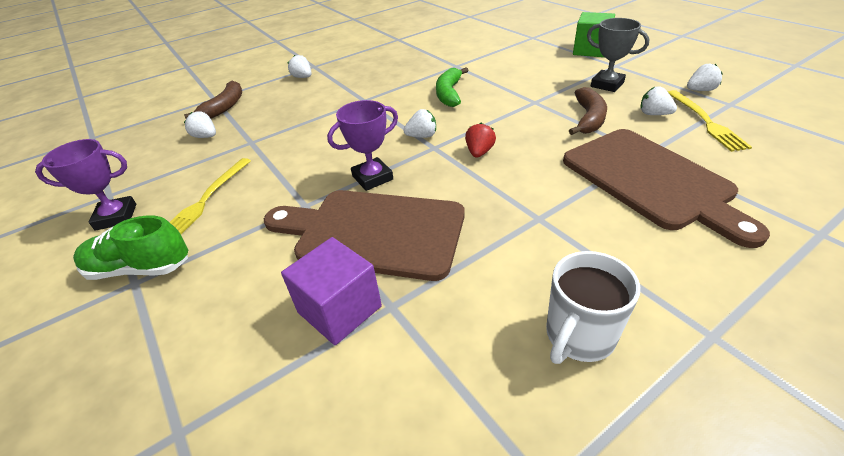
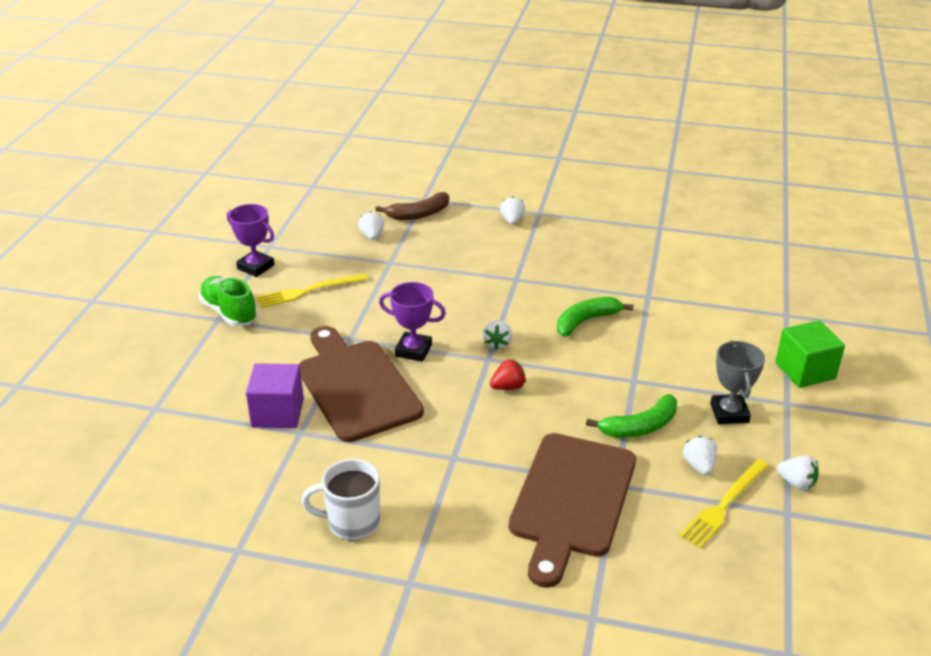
camera: 45 degrees right, 5 degrees down
white strawberry [403,109,436,138] -> white strawberry turned 60 degrees clockwise [482,320,512,350]
brown banana [569,87,607,135] -> green banana [586,394,677,438]

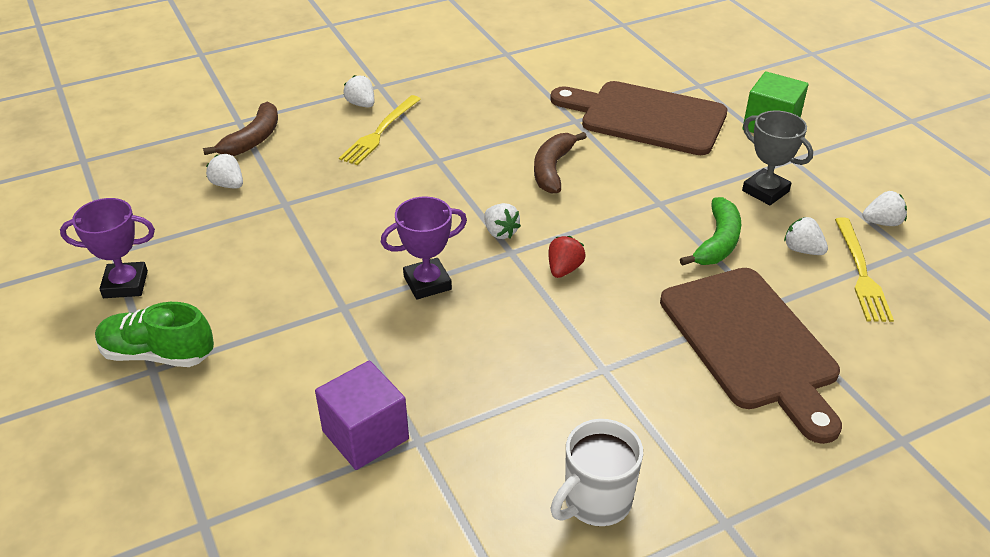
camera: 40 degrees left, 5 degrees up
yellow fork [257,273,368,308] -> yellow fork moved to [339,95,421,165]
brown cutting board [299,326,424,442] -> brown cutting board moved to [550,81,727,155]
green banana [557,297,634,337] -> brown banana [534,132,587,194]

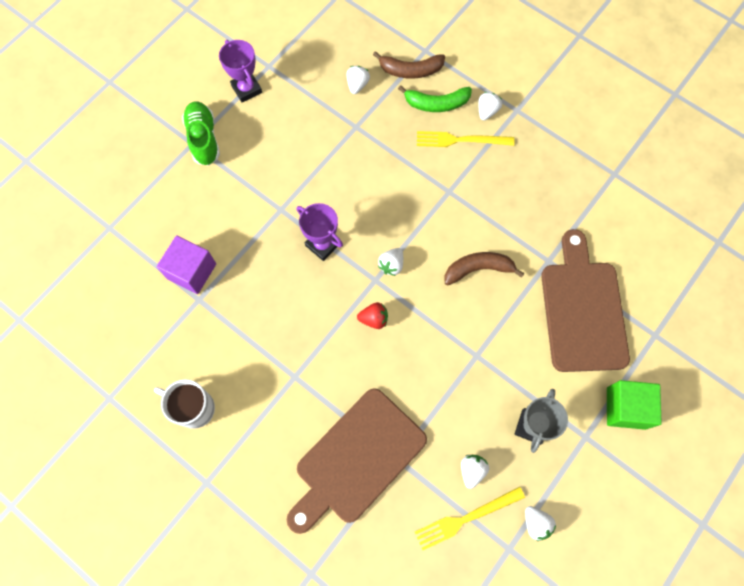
camera: 65 degrees right, 30 degrees up
green banana [680,197,741,266] -> green banana moved to [398,85,472,112]

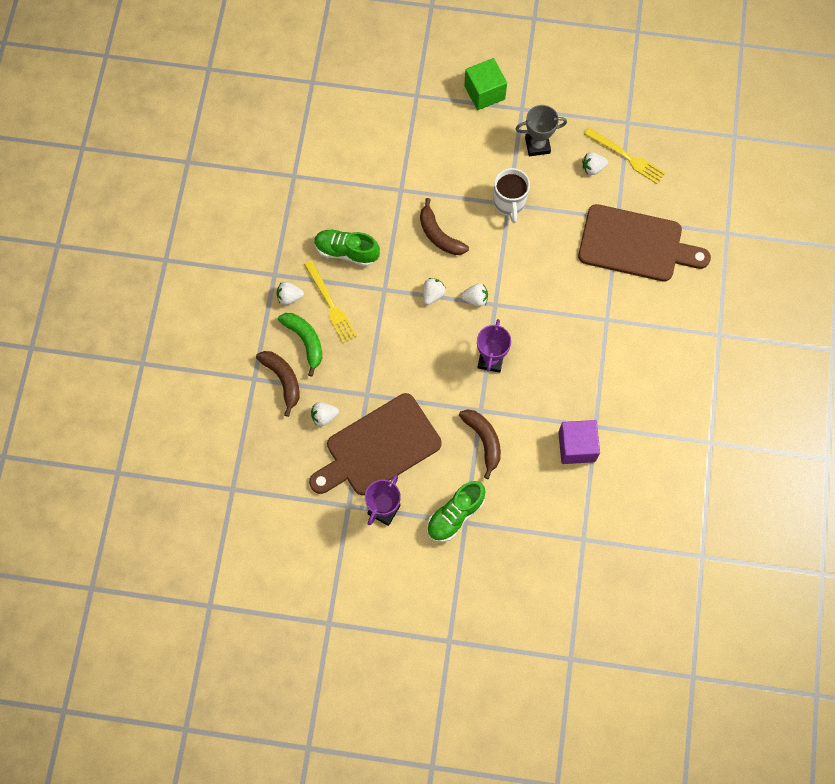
camera: 120 degrees left, 0 degrees up
white mug [154,379,215,429] -> white mug moved to [494,168,530,223]
red strawberry [357,302,388,329] -> none
white strawberry [525,506,556,541] -> white strawberry moved to [423,278,446,305]
brown cutting board [541,229,630,372] -> brown cutting board moved to [309,393,442,495]
none -> green shoe [314,229,380,266]
none -> brown banana [459,409,501,479]

